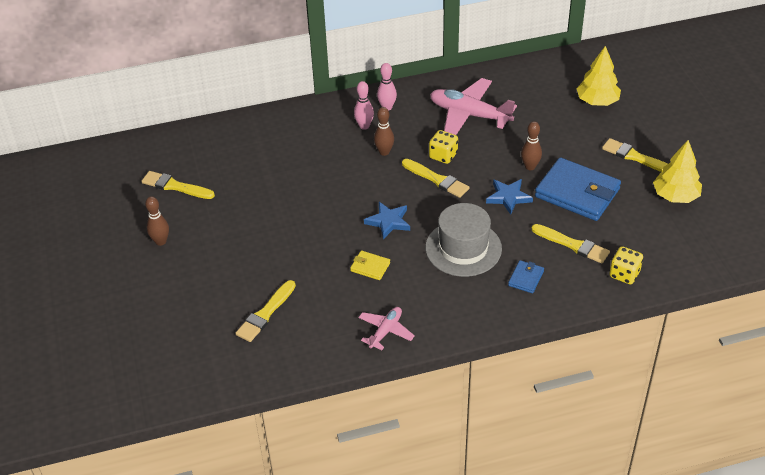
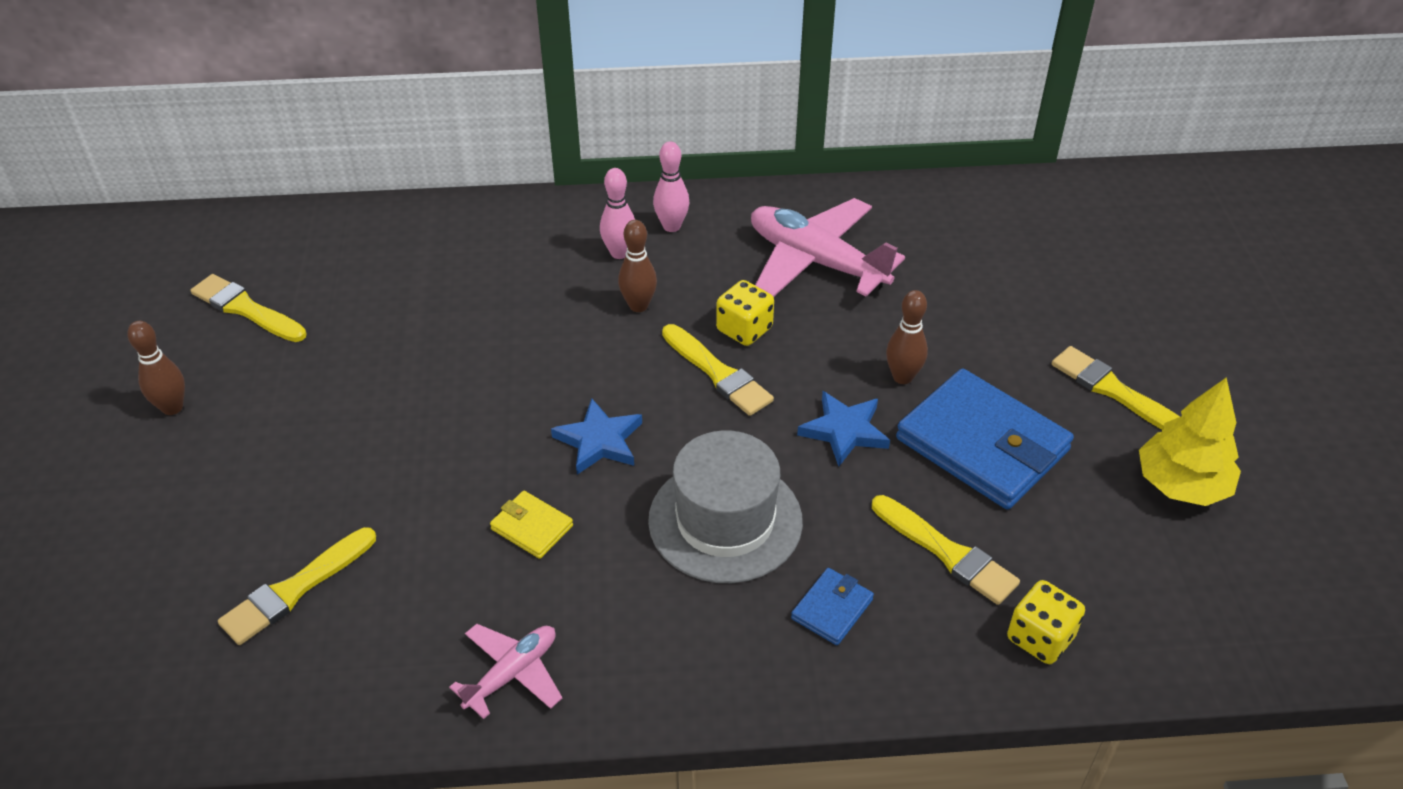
camera: 10 degrees right, 0 degrees up
yellow tree [576,46,621,106] -> none

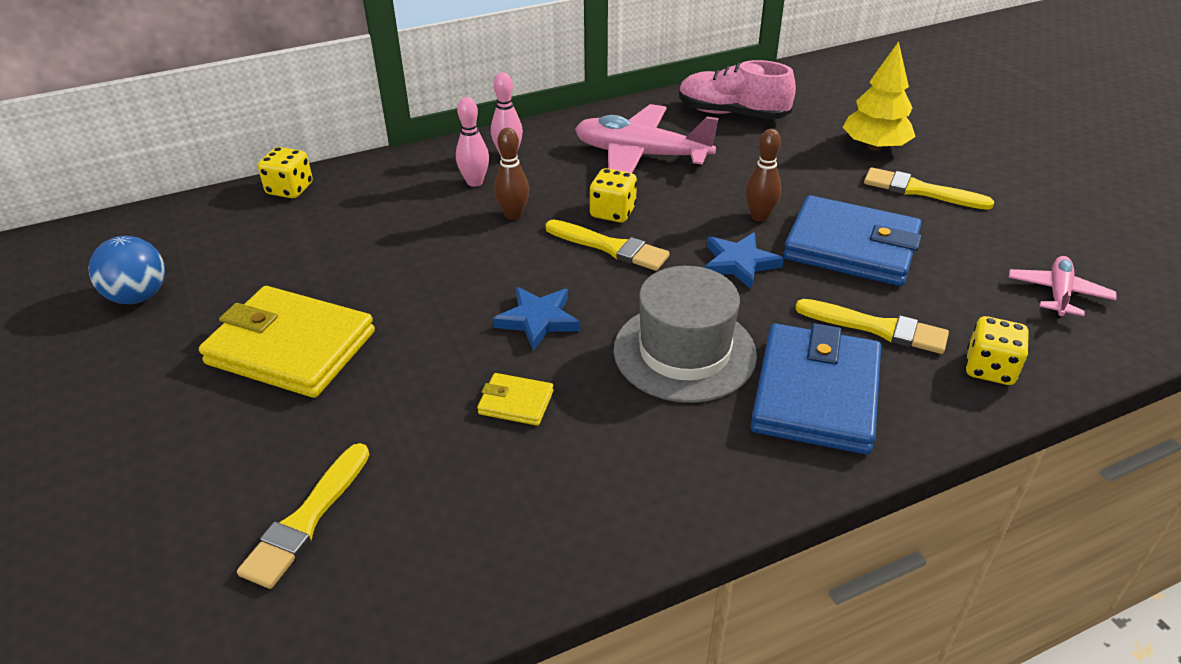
camera: 20 degrees left, 5 degrees down
brown bowling pin [127,321,185,415] -> none
yellow brush [191,274,307,342] -> blue ball [88,236,165,304]
pink plane [449,624,562,719] -> pink plane moved to [1009,256,1117,319]
blue wallet [791,568,874,645] -> blue wallet [751,323,881,454], size x2.23
yellow tree [1139,377,1241,506] -> yellow tree moved to [843,41,916,151]
none -> yellow wallet [199,286,375,398]
none -> yellow dice [258,147,313,198]
none -> pink shoe [679,60,796,120]

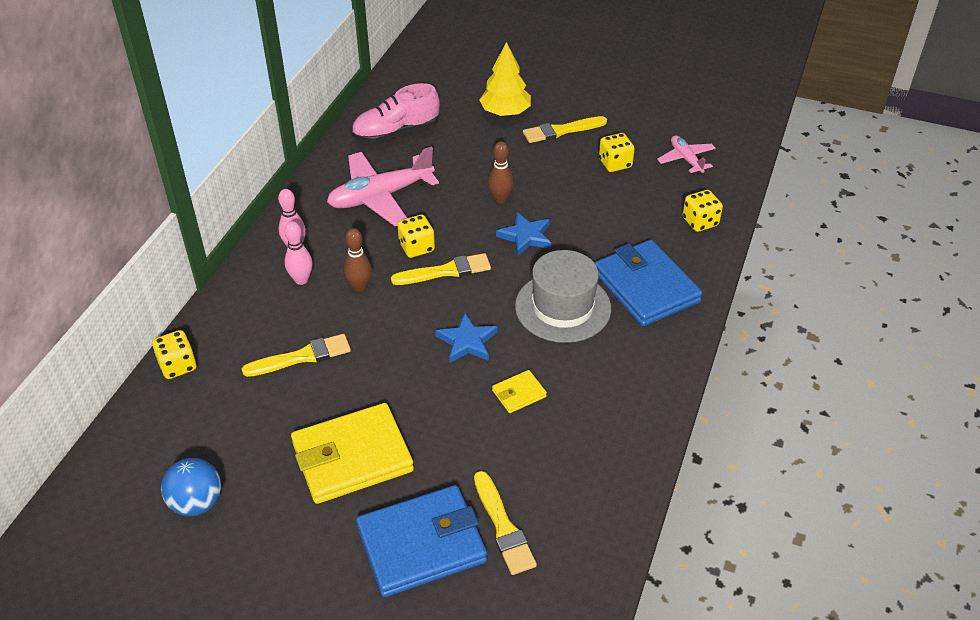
camera: 45 degrees left, 5 degrees up
blue wallet [783,195,922,286] -> blue wallet moved to [356,485,487,597]
yellow brush [795,299,949,354] -> yellow brush moved to [242,334,351,377]
none -> yellow dice [599,133,635,172]

